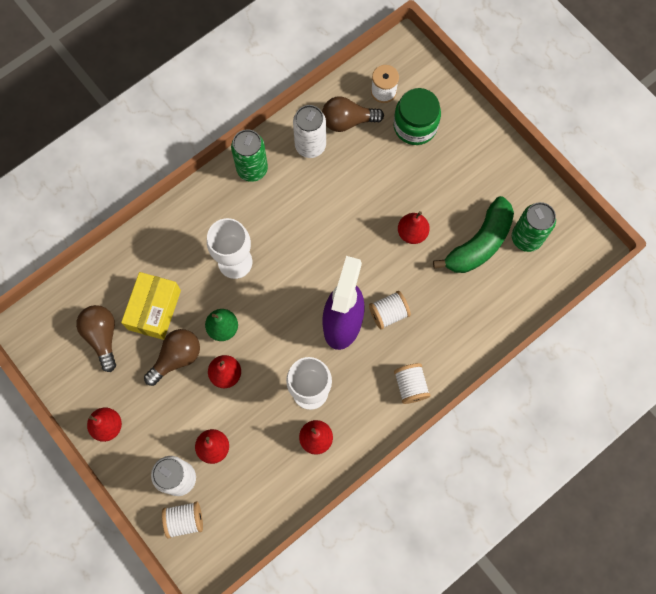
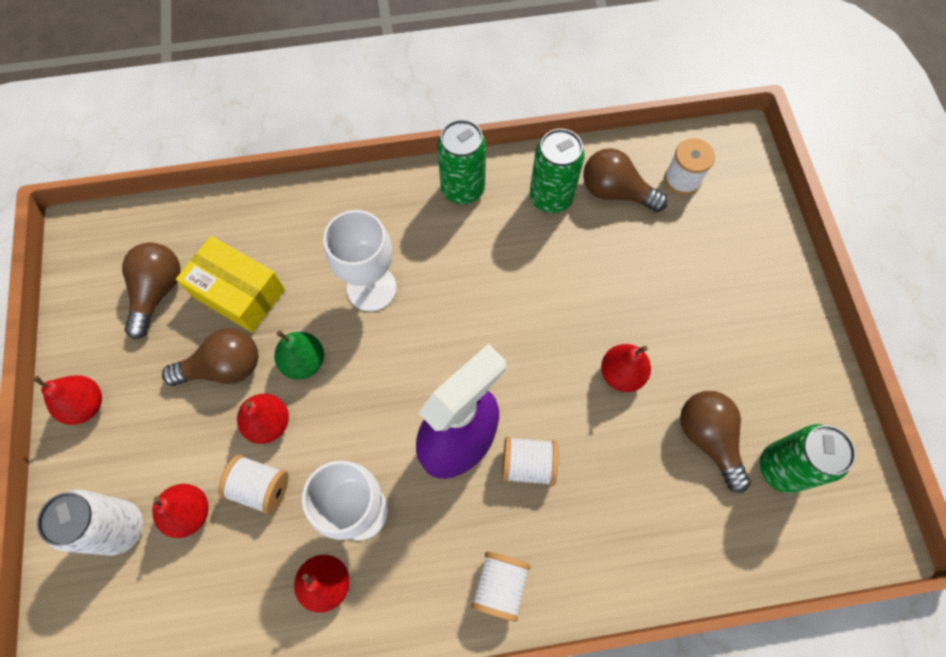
camera: 30 degrees right, 5 degrees down
yellow box [121,272,181,340] -> yellow box turned 75 degrees clockwise [176,236,285,333]
white spool [162,501,203,539] -> white spool moved to [218,455,289,515]
white can [293,105,326,158] -> green can [530,129,585,213]
green jar [393,88,441,145] -> none
green banana [433,196,514,273] -> brown light bulb [680,391,751,493]

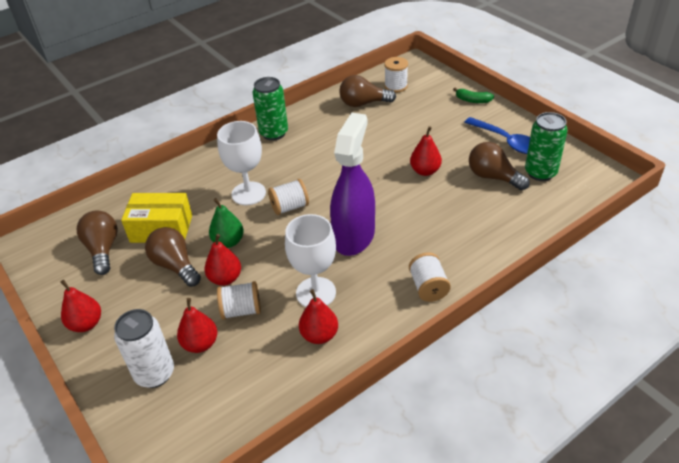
camera: 25 degrees left, 25 degrees down
brown light bulb [162,328,258,386] -> brown light bulb turned 90 degrees counterclockwise [145,227,201,287]
white spool [502,437,559,486] -> white spool moved to [268,179,309,215]
green can [530,129,585,213] -> none
none -> green banana [453,87,494,103]
none -> blue spoon [464,117,530,154]

